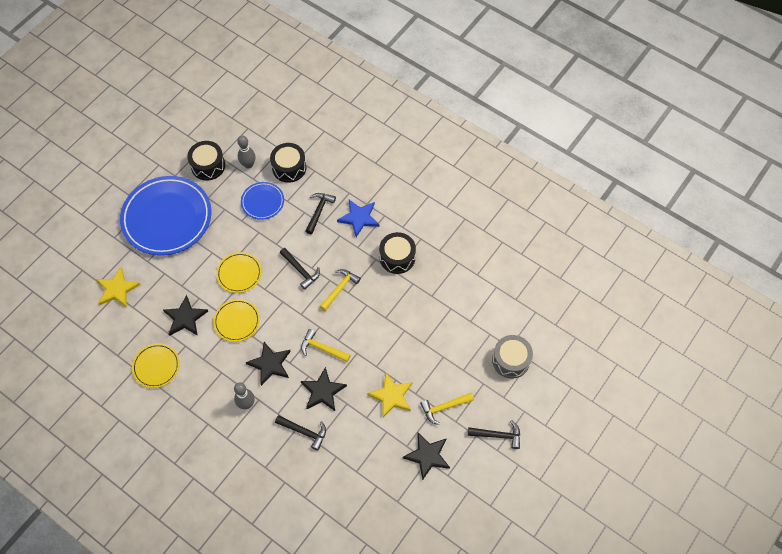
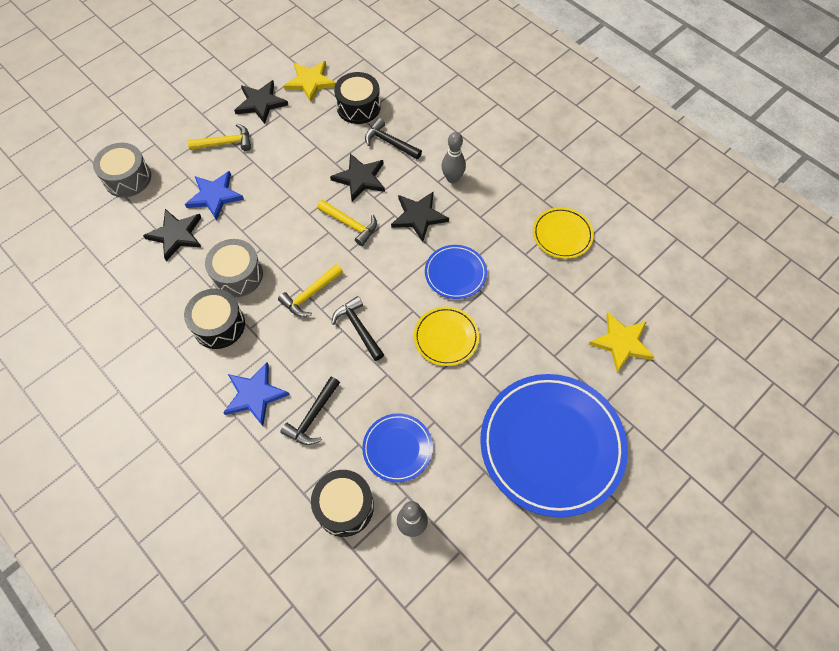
camera: 170 degrees left, 0 degrees up
black star [163,295,208,336] -> black star moved to [143,209,202,261]
black drum [187,141,225,180] -> black drum moved to [334,72,381,124]
yellow plate [213,299,260,342] -> blue plate [425,245,487,299]
yellow star [367,373,412,418] -> yellow star moved to [284,61,336,102]
black hammer [468,420,520,449] -> none
none -> blue star [185,171,244,221]
none -> grey drum [205,239,263,297]

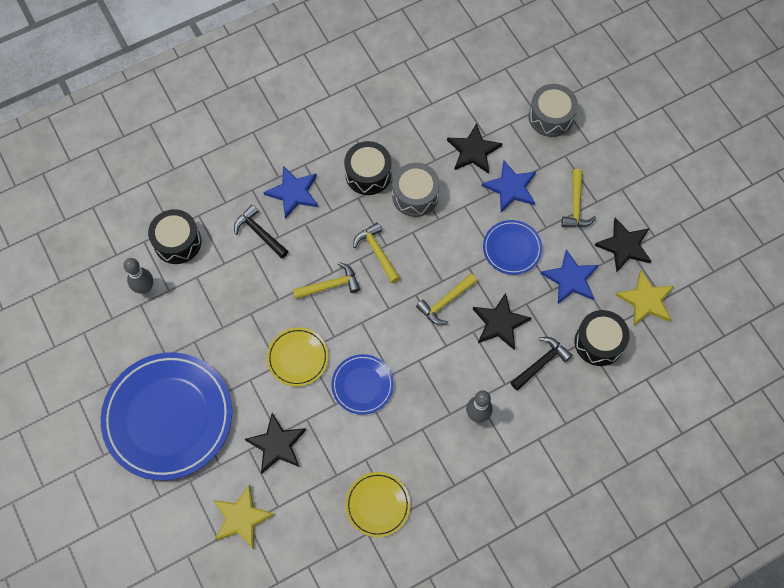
camera: 105 degrees right, 5 degrees up
black hammer [332,296,384,361] -> yellow hammer [293,262,360,299]
blue plate [362,413,433,482] -> blue plate moved to [483,220,542,275]
black star [391,191,449,242] -> black star moved to [245,413,306,473]
none -> blue star [541,249,599,304]

